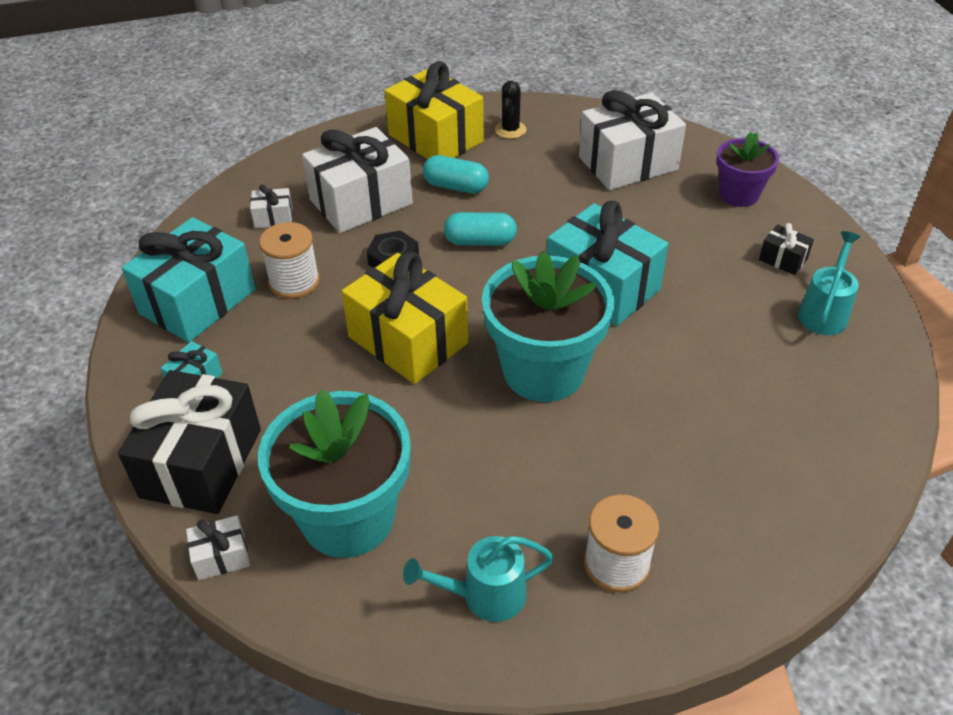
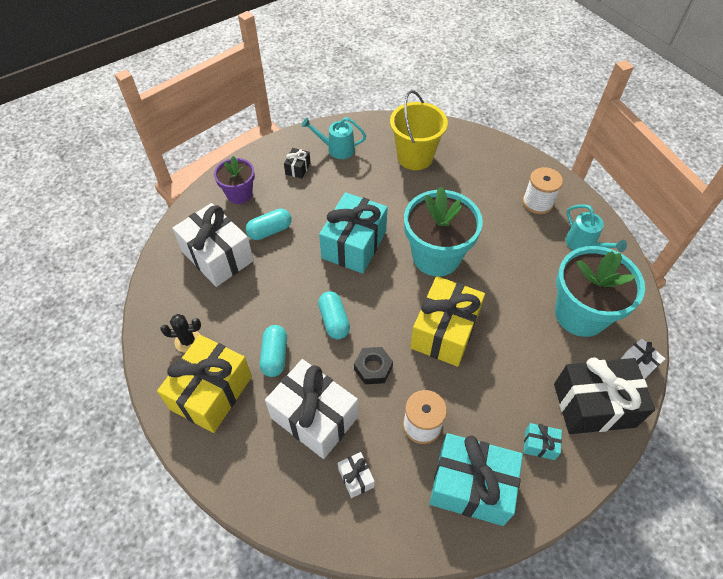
camera: 110 degrees left, 10 degrees up
none -> turquoise capsule [246,209,292,240]
none -> yellow bucket [390,90,448,170]

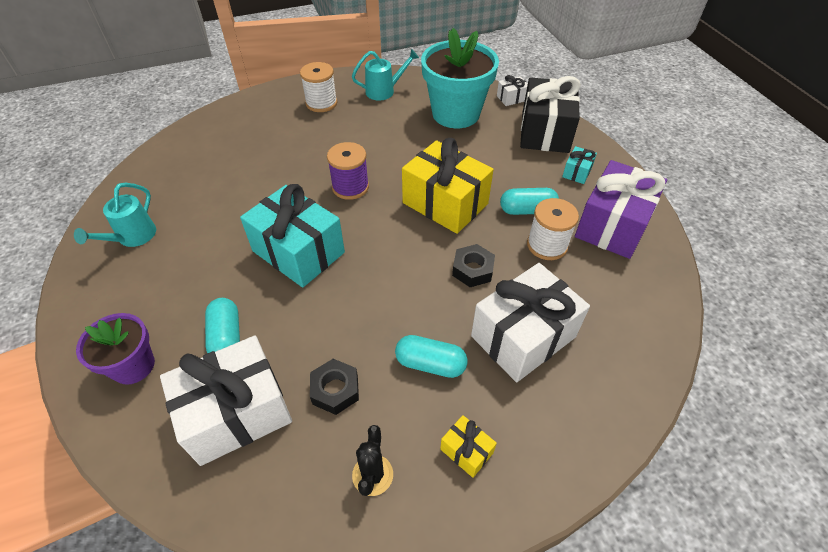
camera: 75 degrees left, 5 degrees down
yellow gift [157,335,252,433] -> yellow gift [440,415,497,478], size x0.44
black gift [284,148,311,179] -> none
turquoise capsule [318,291,350,339] -> turquoise capsule moved to [500,188,559,215]
white gift [338,452,375,498] -> none
yellow bucket [390,90,448,170] -> none
turquoise flower pot [404,187,483,276] -> purple spool [327,142,369,200]
turquoise gift [429,433,523,526] -> purple gift [575,160,667,259]
none -> black nut [310,359,359,415]

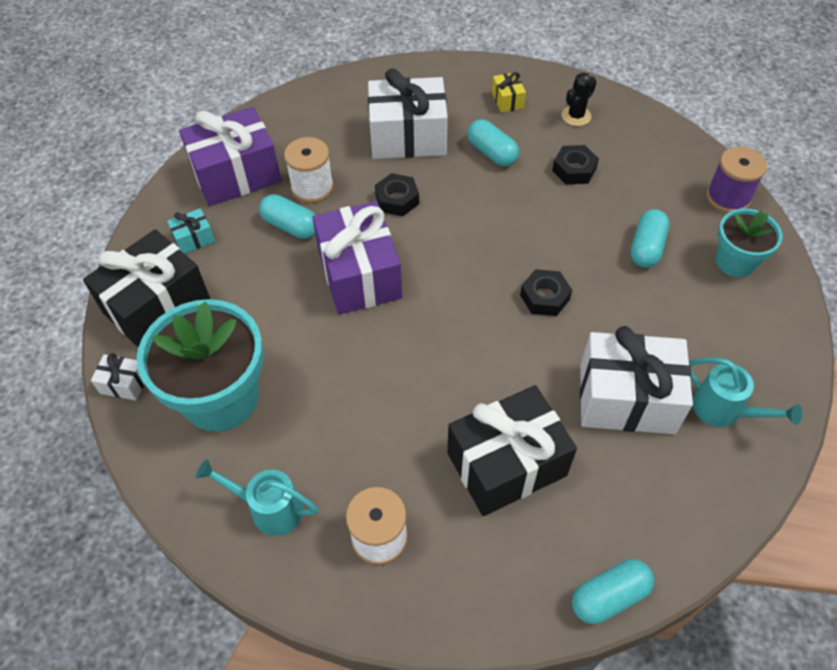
camera: 145 degrees left, 5 degrees up
turquoise watering can [74,183,156,247] -> turquoise watering can turned 75 degrees clockwise [689,358,802,427]
purple flower pot [76,313,155,385] -> turquoise flower pot [716,209,783,277]
white gift [160,335,292,466] -> white gift moved to [580,326,693,434]
turquoise gift [240,184,345,288] -> black nut [520,269,572,316]
purple spool [327,142,369,200] -> purple spool moved to [706,147,767,213]
yellow gift [402,138,494,234] -> purple gift [313,201,402,314]
none -> black gift [447,385,577,516]
none -> turquoise capsule [572,559,654,624]

